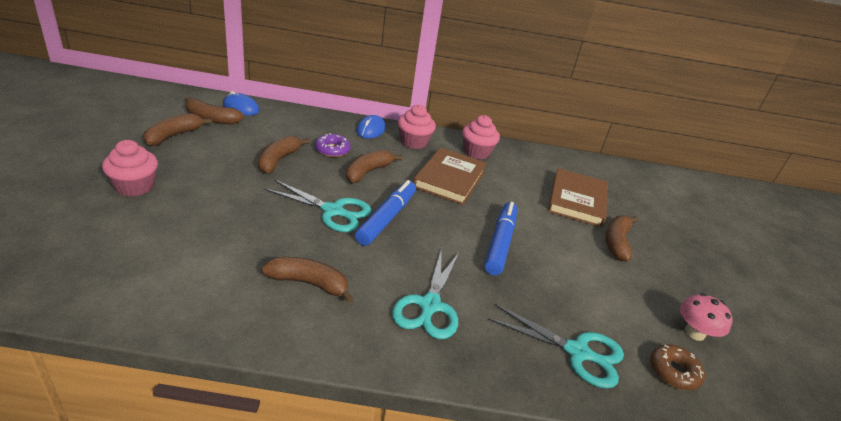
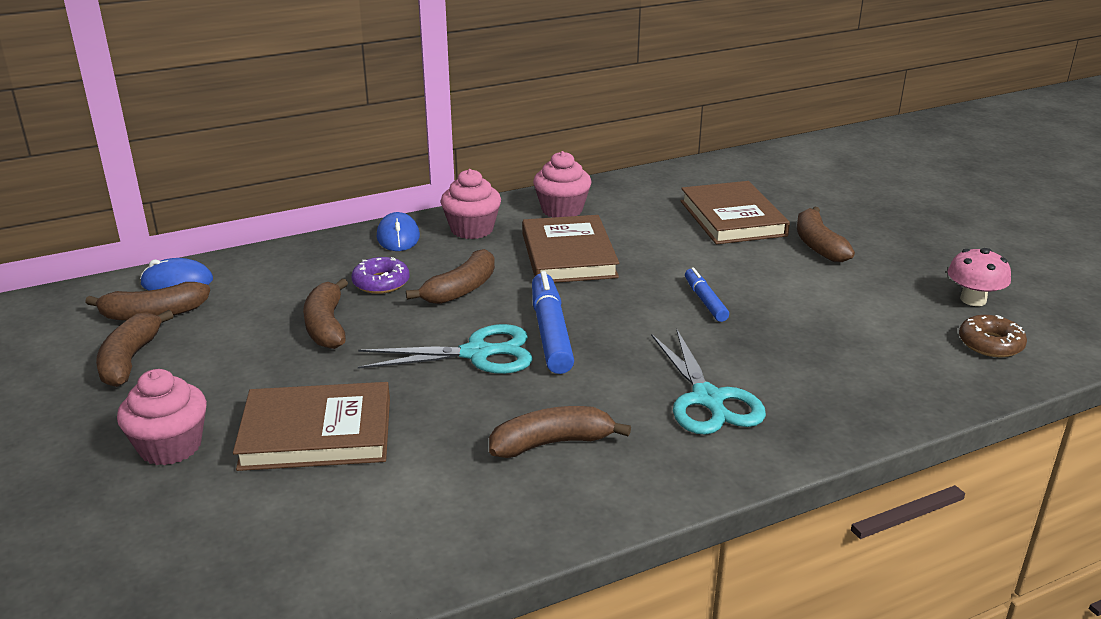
camera: 25 degrees left, 5 degrees down
brown banana [346,150,402,183] -> brown banana turned 150 degrees counterclockwise [406,249,495,304]
blue marker [484,202,517,275] -> blue marker [685,267,729,322], size x0.59
turquoise scissors [488,304,624,389] -> none
none -> brown book [233,382,390,471]

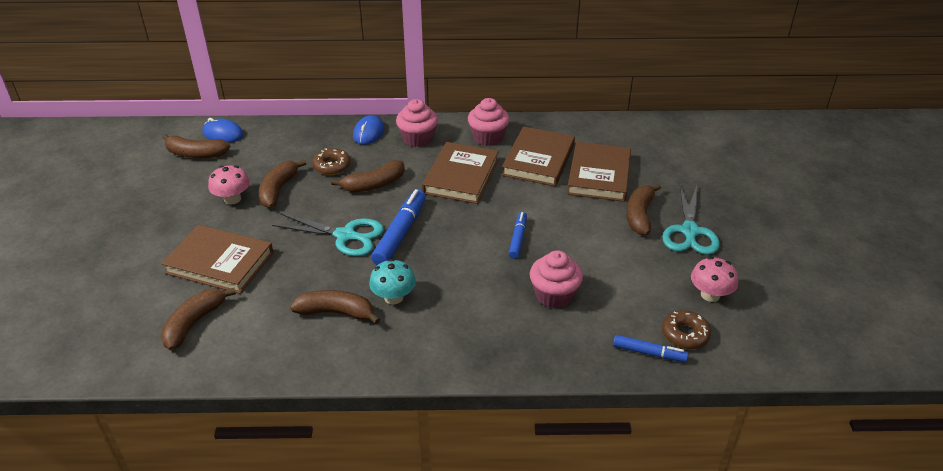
camera: 25 degrees right, 10 degrees up
brown banana [96,310,174,387] -> brown banana moved to [161,288,236,351]
pink cupcake [117,369,207,465] -> pink cupcake moved to [530,250,583,308]
purple donut [351,257,409,294] -> brown donut [312,148,351,175]
turquoise scissors [651,328,766,435] -> turquoise scissors moved to [662,185,720,255]
none -> pink mushroom [208,166,250,205]
none -> turquoise mushroom [369,259,416,304]
none -> brown book [502,126,575,186]
none -> blue marker [613,335,688,362]

